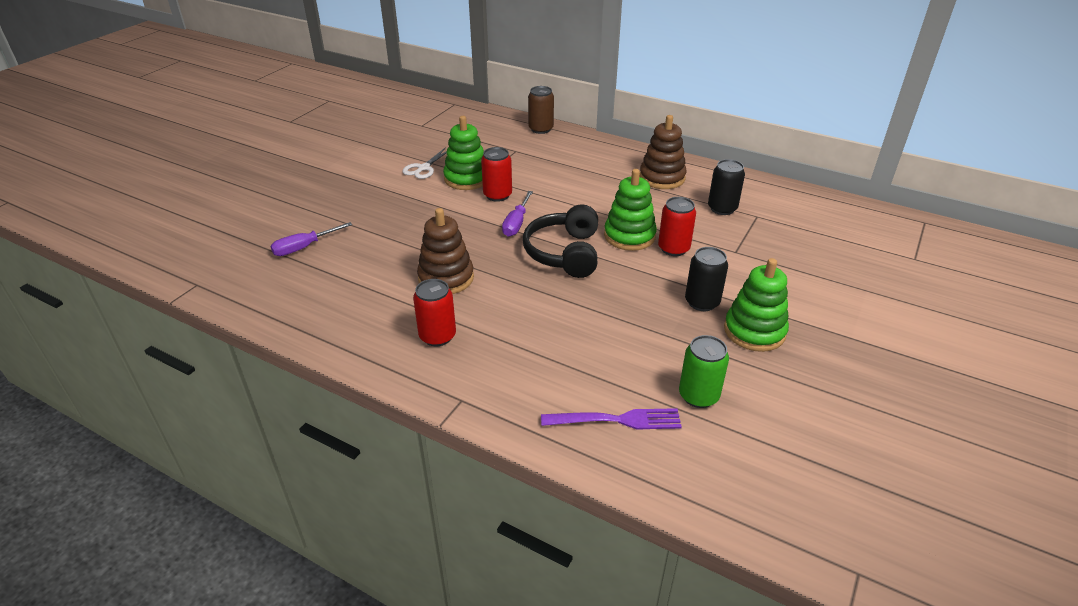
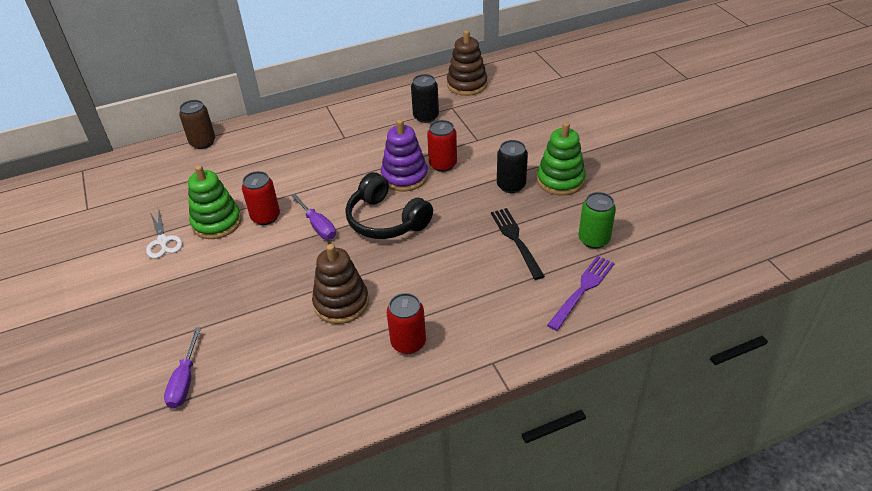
camera: 50 degrees left, 5 degrees up
green stacking toy [604,169,657,251] -> purple stacking toy [381,119,428,192]
brown stacking toy [640,115,687,189] -> brown stacking toy moved to [447,30,487,96]
none -> black fork [491,208,545,280]

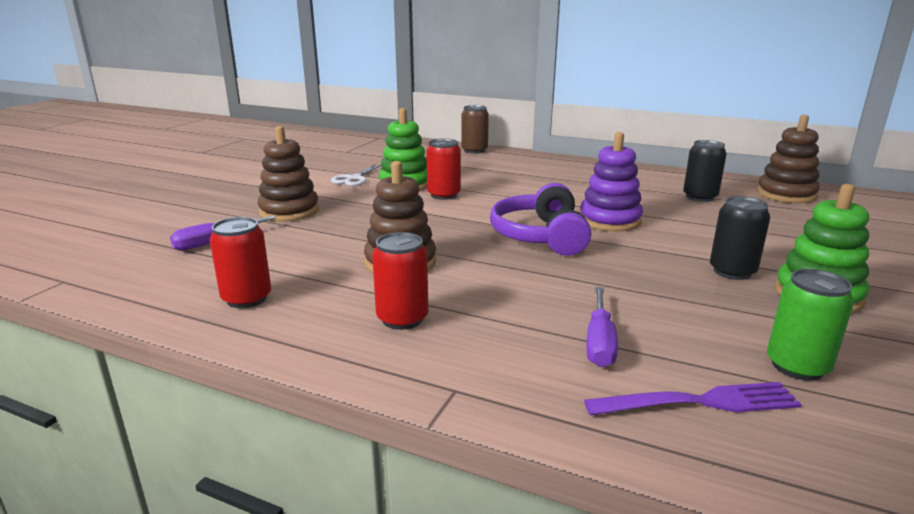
camera: 45 degrees right, 20 degrees down
purple screwdriver [291,194,336,240] -> purple screwdriver moved to [586,287,618,367]
black headphones [345,172,433,239] -> purple headphones [490,183,591,256]
red can [427,120,457,172] -> red can moved to [210,217,271,308]
black fork [491,208,545,280] -> none
none -> brown stacking toy [258,126,319,221]

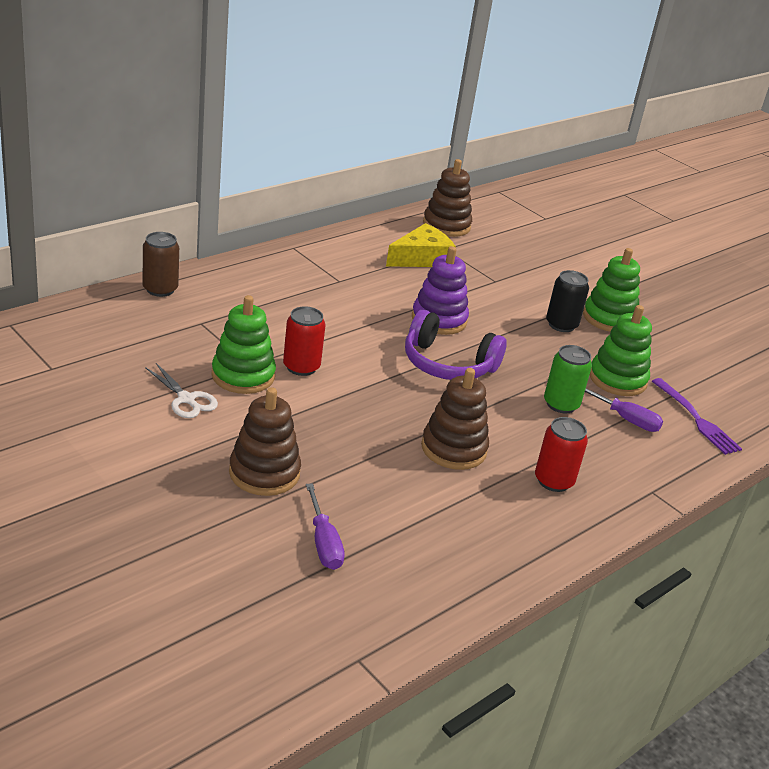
camera: 70 degrees left, 10 degrees up
red can [210,217,271,308] -> none
purple fork [584,382,802,416] -> purple fork turned 135 degrees clockwise [652,378,742,455]
black can [683,140,727,202] -> yellow cheese [386,223,456,267]
green can [767,269,854,381] -> green can moved to [544,345,592,414]
none -> green stacking toy [590,305,652,396]

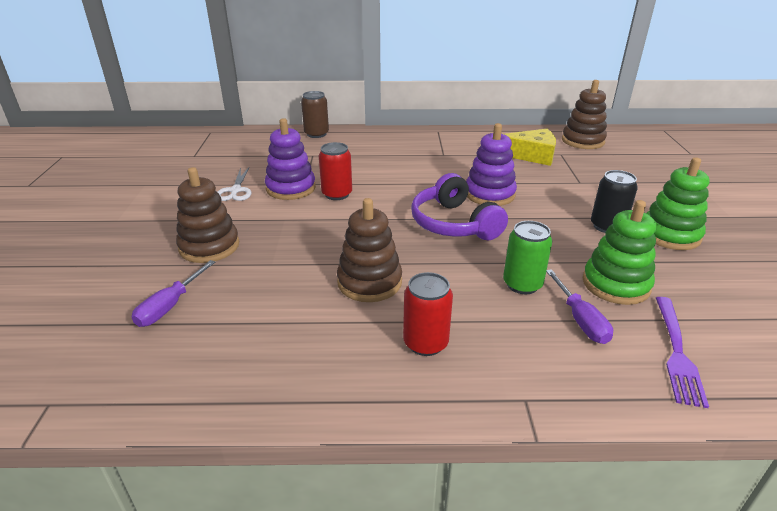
camera: 45 degrees right, 0 degrees up
green stacking toy [211,295,276,394] -> purple stacking toy [265,118,316,200]

